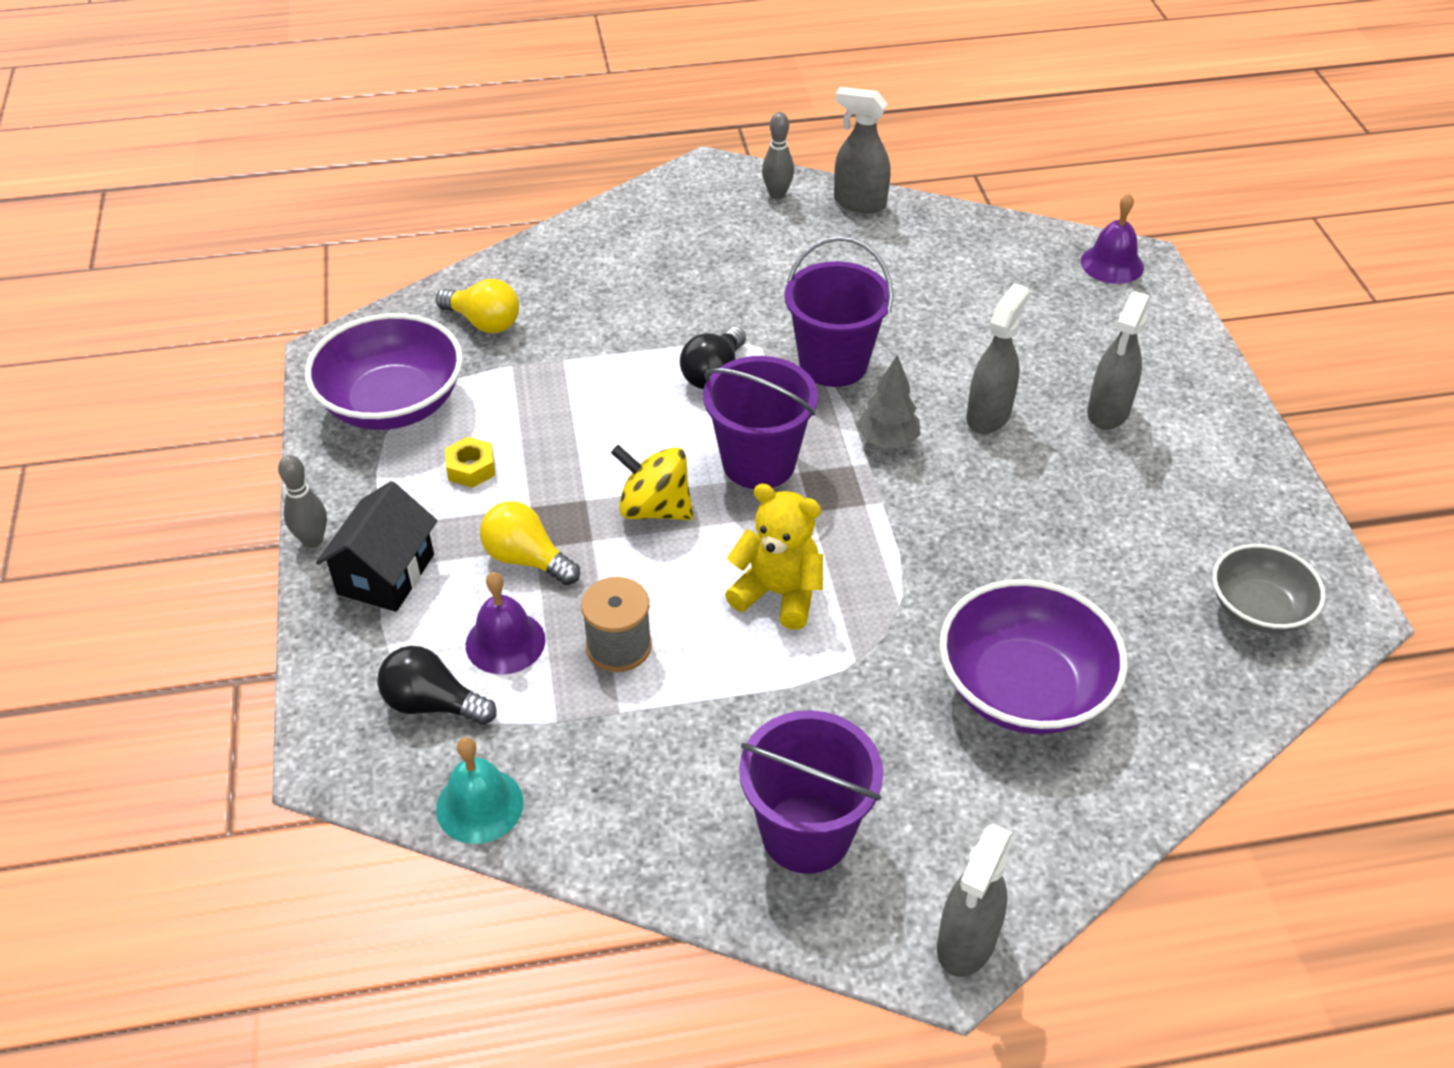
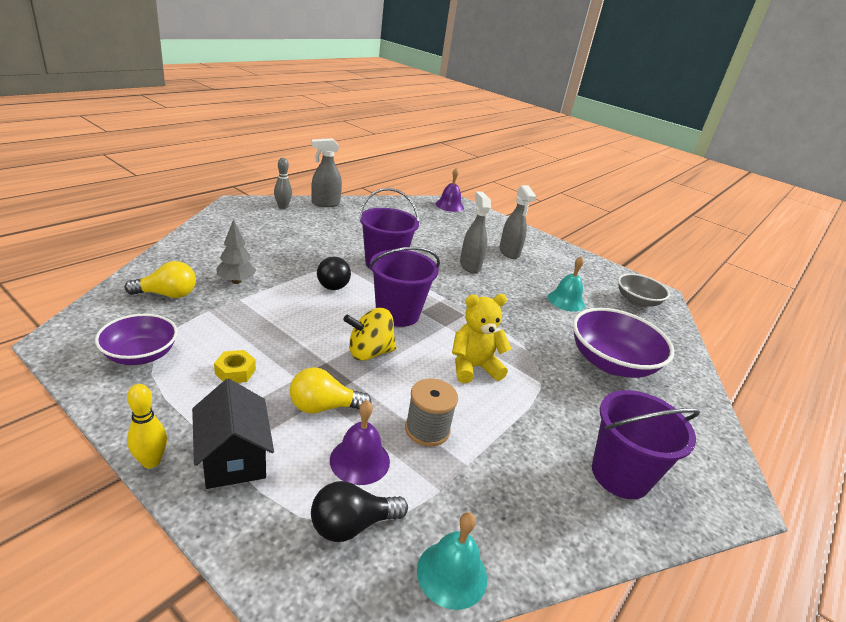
camera: 45 degrees left, 15 degrees down
grey bowling pin [278,455,327,548] -> yellow bowling pin [127,384,167,468]
purple bowl [305,313,463,430] -> purple bowl [95,314,178,365], size x0.62
grey tree [857,355,921,449] -> grey tree moved to [216,219,256,284]
grey spray bottle [937,824,1013,977] -> none
none -> turquoise bell [548,256,585,312]

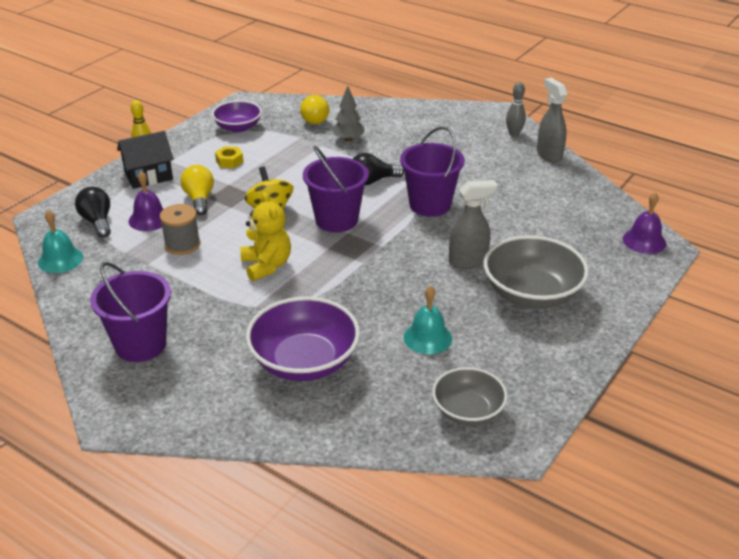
camera: 90 degrees right, 5 degrees up
grey spray bottle [499,185,537,259] -> grey bowl [483,235,589,309]

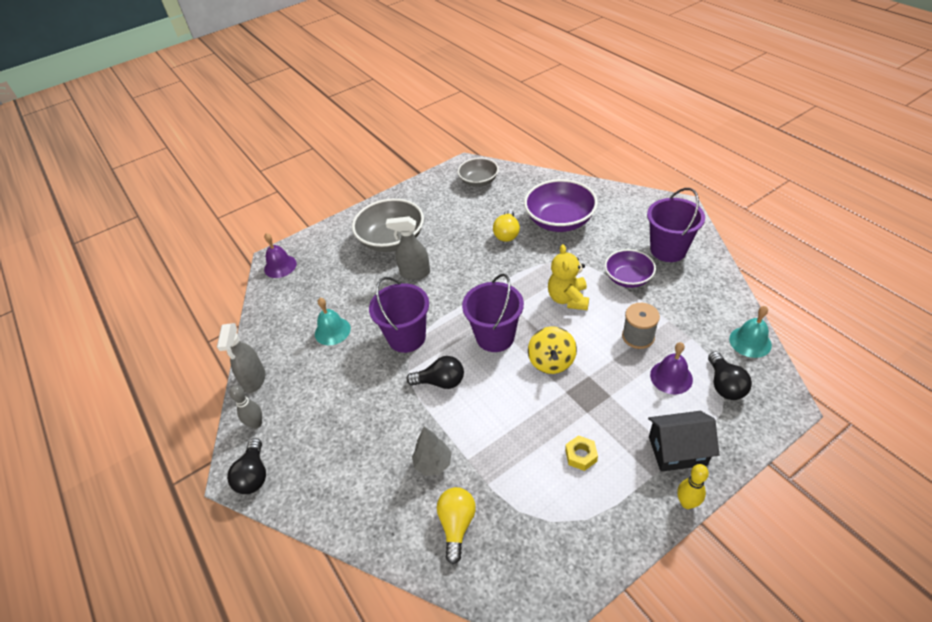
camera: 155 degrees left, 10 degrees up
yellow light bulb [181,165,214,215] -> yellow light bulb moved to [493,210,520,242]
purple bowl [212,100,262,132] -> purple bowl moved to [605,249,656,288]
turquoise bell [404,286,452,354] -> turquoise bell moved to [315,298,351,345]
none -> black light bulb [227,438,266,494]

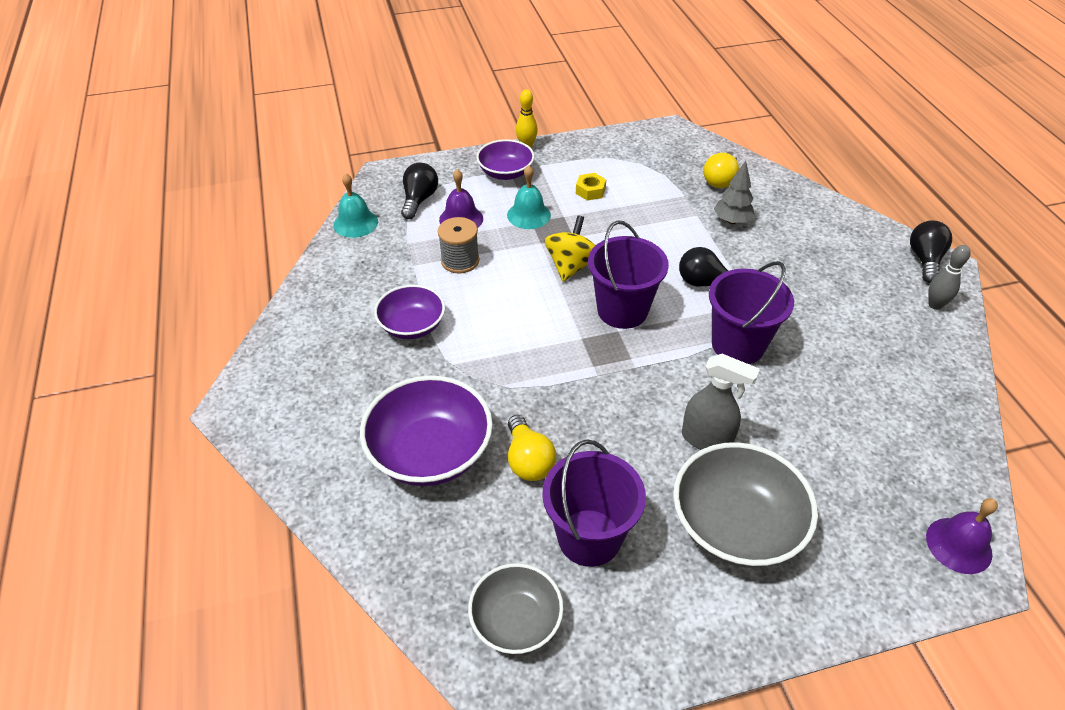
camera: 165 degrees left, 0 degrees up
grey spray bottle [217,323,266,393] -> none
turquoise bell [315,298,351,345] -> turquoise bell moved to [507,165,551,229]
yellow light bulb [493,210,520,242] -> yellow light bulb turned 135 degrees clockwise [508,415,556,481]
yellow teddy bear [548,244,589,310] -> none
purple bucket [647,188,705,262] -> purple bucket moved to [542,440,646,567]
black house [648,411,719,472] -> purple bowl [476,139,535,180]

